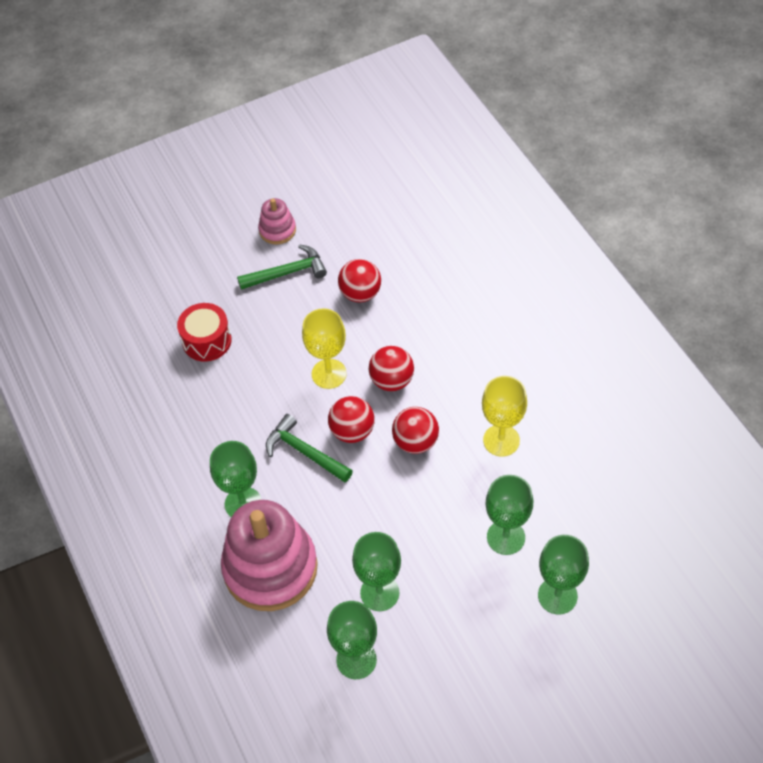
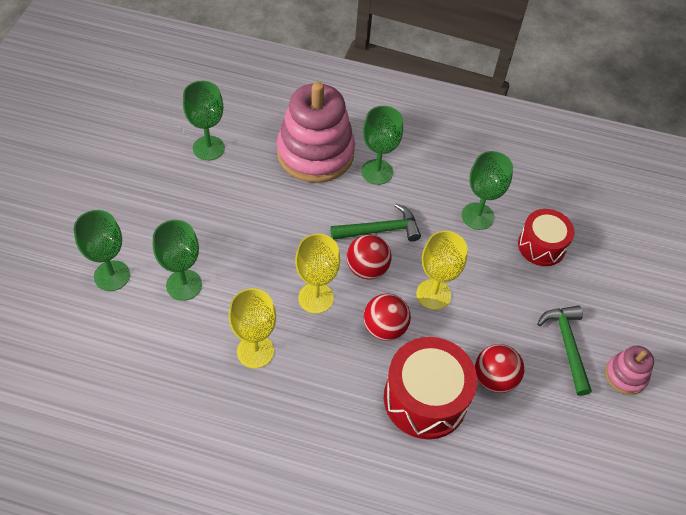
camera: 125 degrees right, 0 degrees up
green hammer [237,244,327,290] -> green hammer turned 150 degrees clockwise [537,306,592,396]
green goblet [352,532,401,611] -> green goblet moved to [462,151,513,230]
red ball [392,407,439,454] -> yellow goblet [295,234,340,314]
none -> red drum [384,337,477,439]

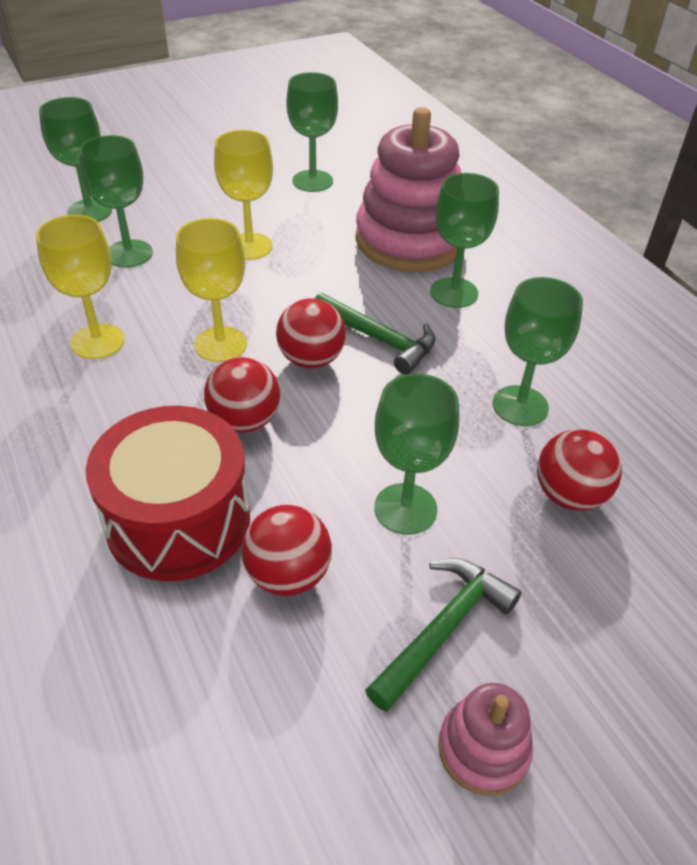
camera: 50 degrees right, 10 degrees down
yellow goblet [416,231,468,310] -> yellow goblet moved to [214,130,273,260]
red drum [518,209,574,266] -> red ball [537,429,622,511]
none -> green goblet [374,373,459,535]

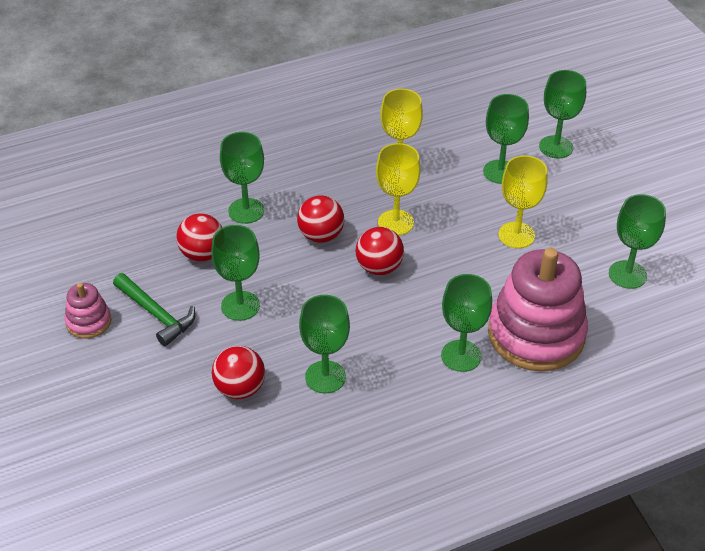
camera: 95 degrees right, 0 degrees up
red drum [86,406,250,581] -> green goblet [220,132,264,224]
green hammer [315,293,436,375] -> none

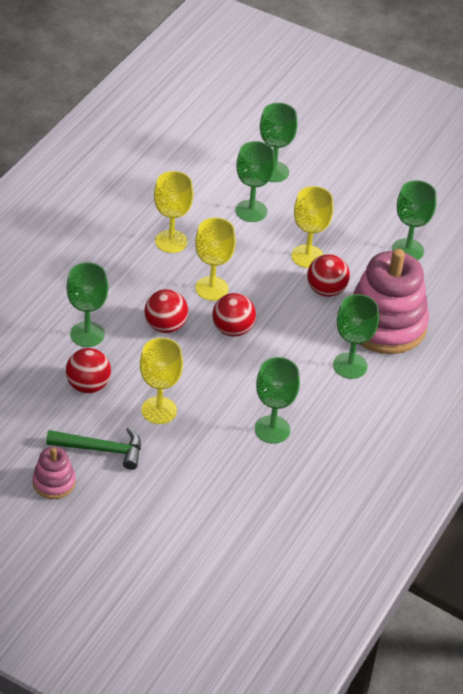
camera: 40 degrees left, 0 degrees up
green goblet [211,225,260,321] -> yellow goblet [140,338,183,424]
red ball [212,346,265,399] -> red ball moved to [307,254,350,297]

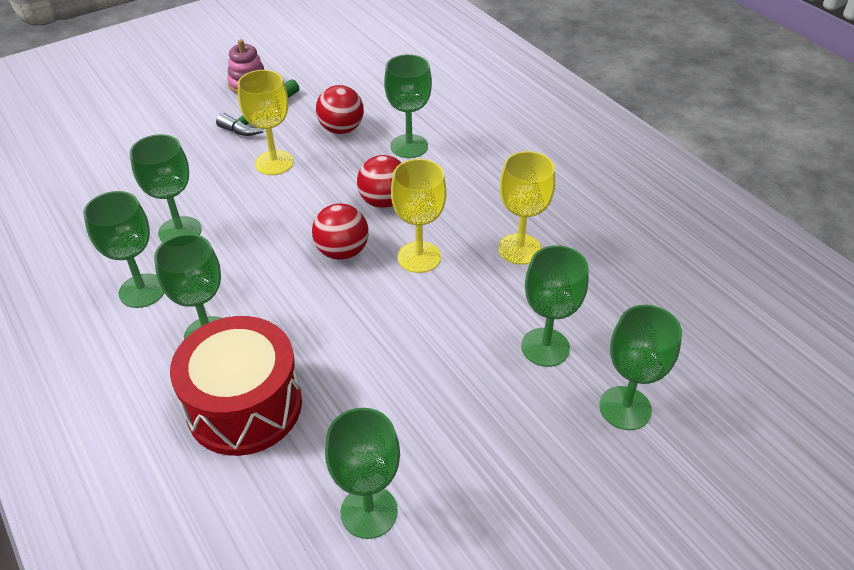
camera: 120 degrees right, 0 degrees up
yellow goblet [292,186,333,268] -> none
red ball [307,254,350,297] -> none
pink stacking toy [352,249,429,354] -> red drum [170,316,302,456]
none -> green goblet [83,191,164,308]

